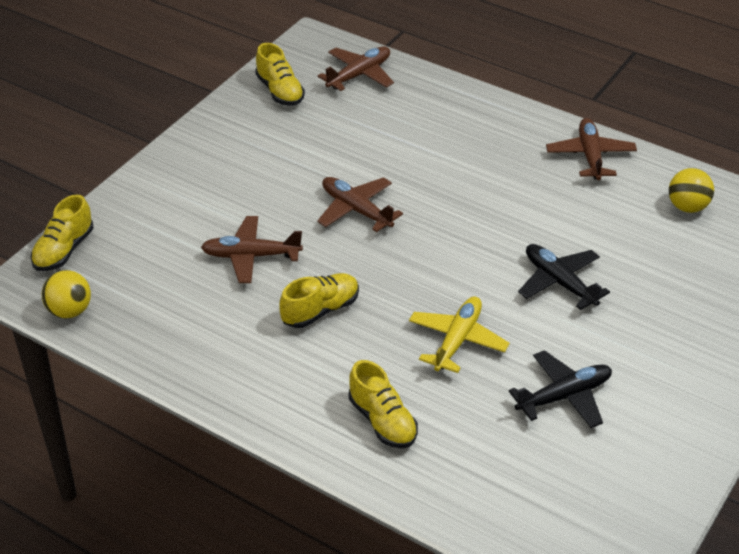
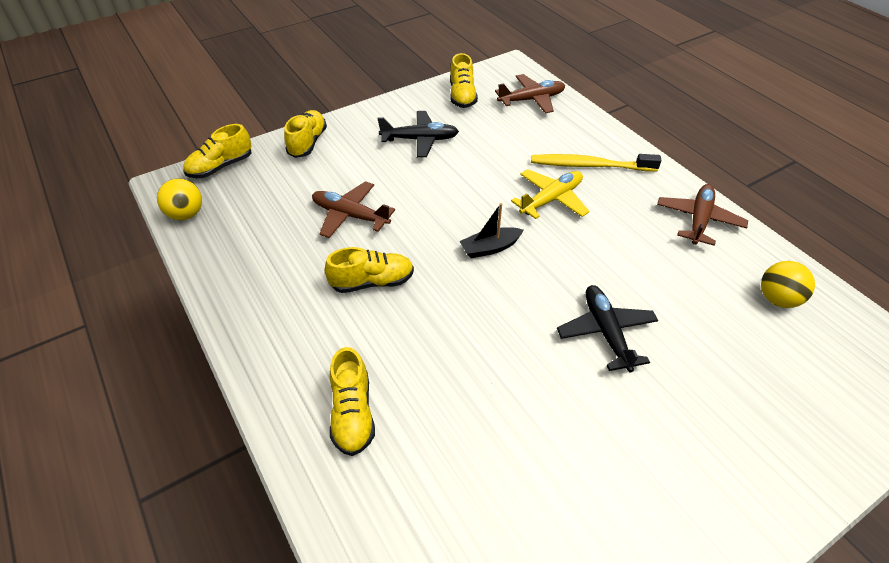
camera: 25 degrees right, 5 degrees up
brown plane [317,177,403,232] -> none
yellow plane [409,296,510,373] -> yellow plane moved to [511,169,590,219]
black plane [509,350,612,428] -> black plane moved to [377,111,459,157]
none -> yellow shoe [284,110,327,158]
none -> black boat [459,203,524,258]
none -> yellow toothbrush [531,154,662,171]

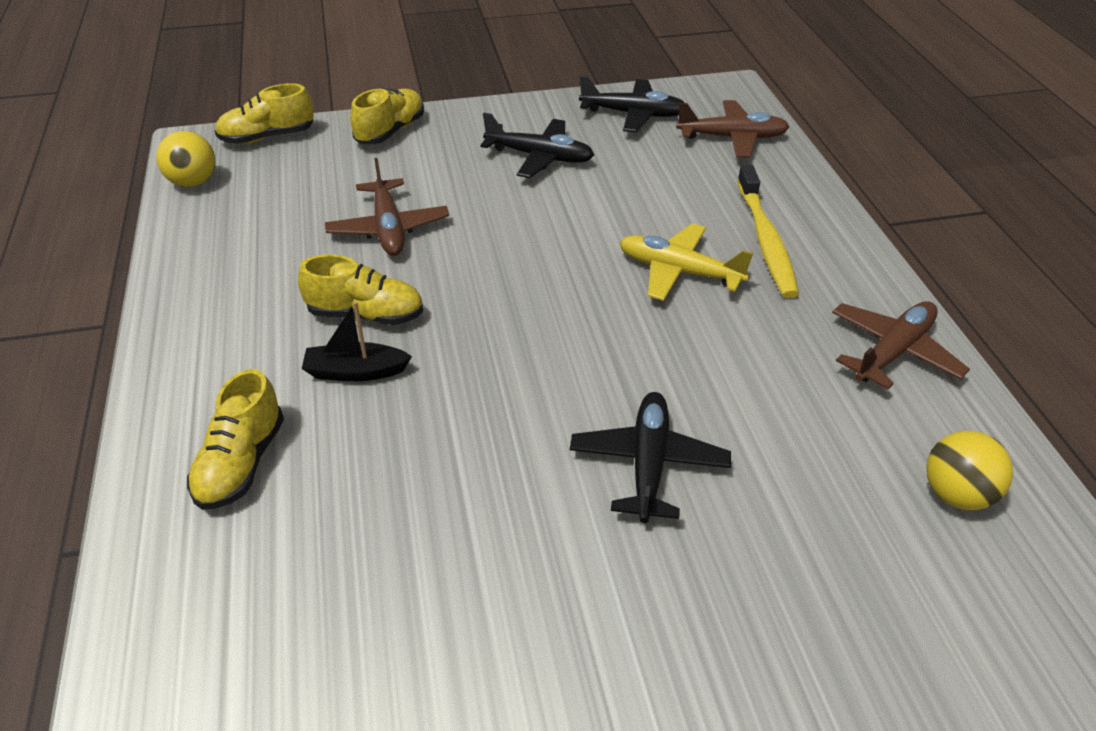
camera: 20 degrees right, 5 degrees down
brown plane [312,181,395,238] -> brown plane turned 150 degrees counterclockwise [325,158,449,256]
yellow shoe [450,53,478,108] -> black plane [579,75,685,132]
black boat [459,203,524,258] -> black boat moved to [302,301,412,381]
yellow plane [511,169,590,219] -> yellow plane turned 135 degrees counterclockwise [619,223,753,301]
yellow toothbrush [531,154,662,171] -> yellow toothbrush turned 120 degrees counterclockwise [737,165,799,298]

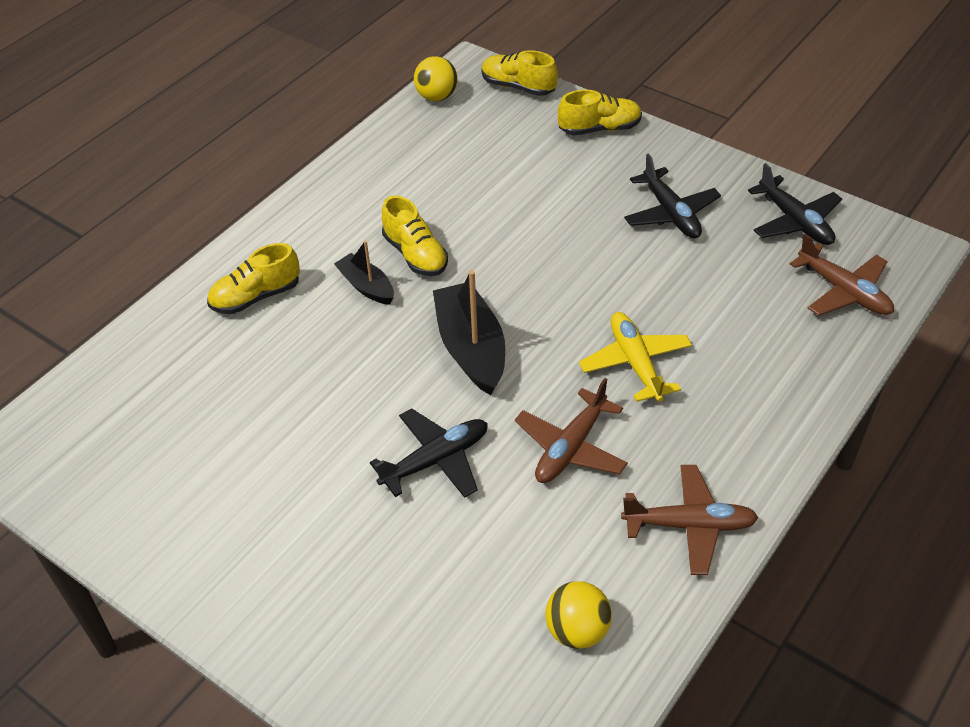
camera: 50 degrees right, 5 degrees up
brown plane [325,158,449,256] -> brown plane moved to [515,378,628,483]
yellow toothbrush [737,165,799,298] -> none
none -> black boat [433,270,505,395]

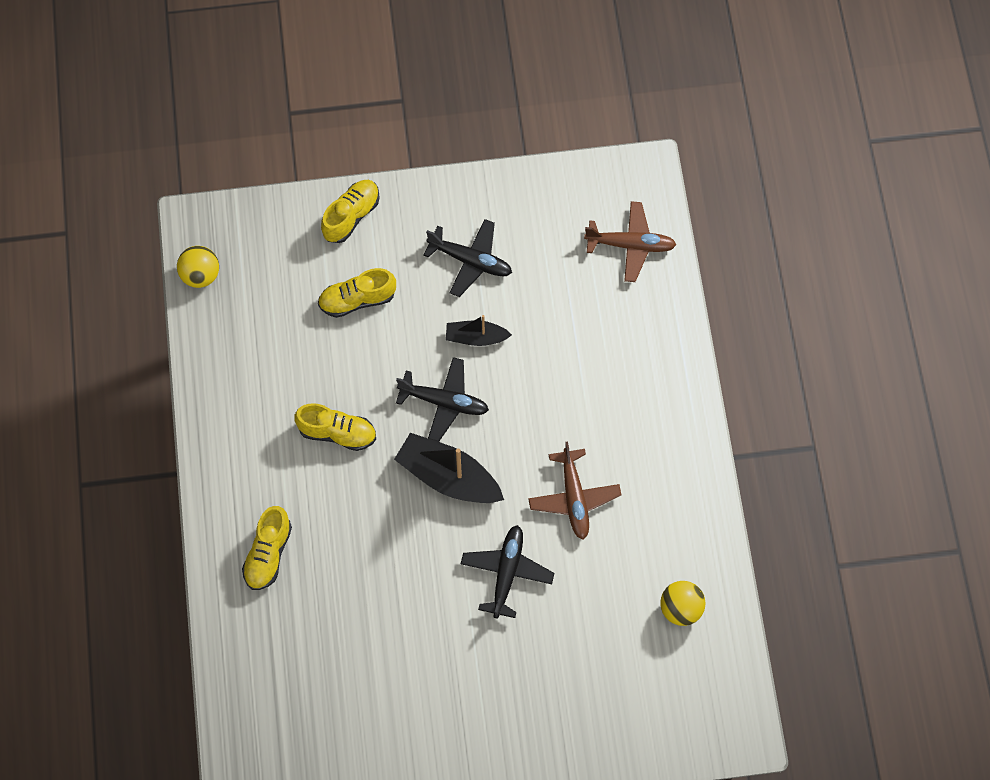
camera: 45 degrees left, 20 degrees up
black boat [334,240,394,305] -> black boat moved to [446,315,512,346]
yellow shoe [482,50,558,96] -> yellow shoe moved to [318,268,396,318]
yellow plane [579,312,692,402] -> none
brown plane [621,465,759,575] -> none
black plane [748,163,842,245] -> black plane moved to [396,357,489,442]

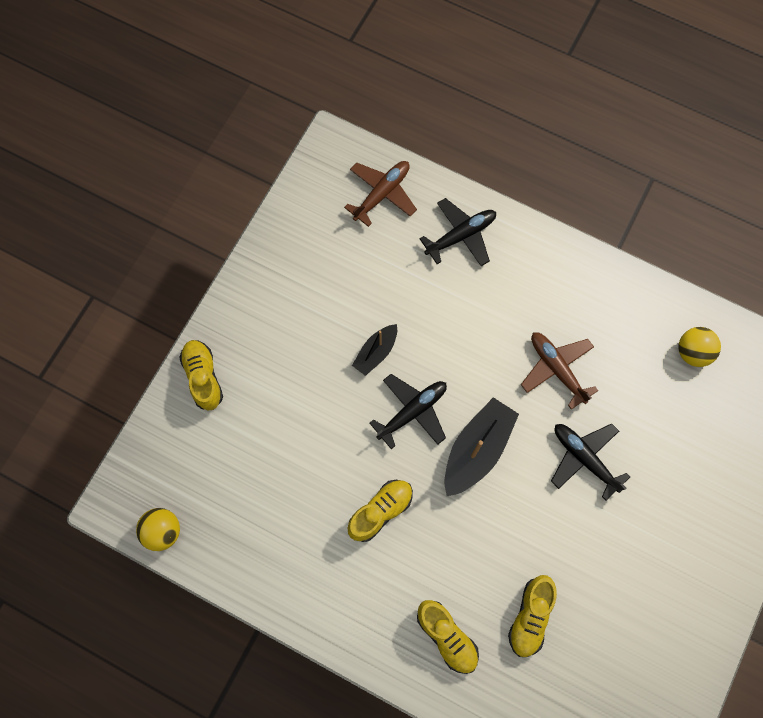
camera: 55 degrees left, 5 degrees up
yellow shoe [318,268,396,318] -> yellow shoe moved to [508,575,557,657]
black boat [394,433,504,503] -> black boat turned 150 degrees clockwise [444,397,519,496]
black plane [423,219,512,297] -> black plane moved to [419,198,496,266]
brown plane [528,441,621,539] -> brown plane turned 150 degrees counterclockwise [521,332,598,410]

